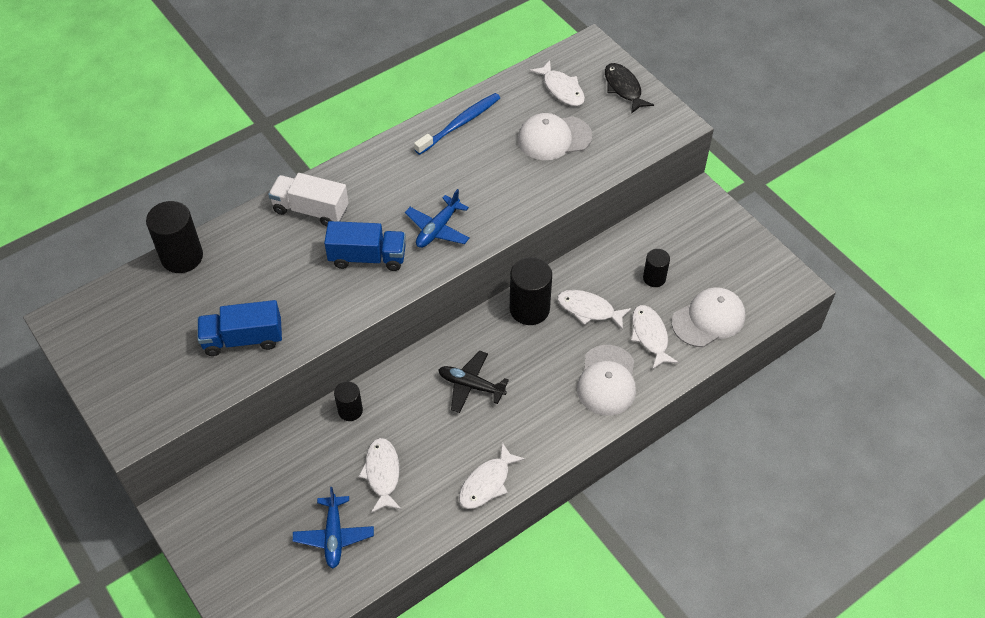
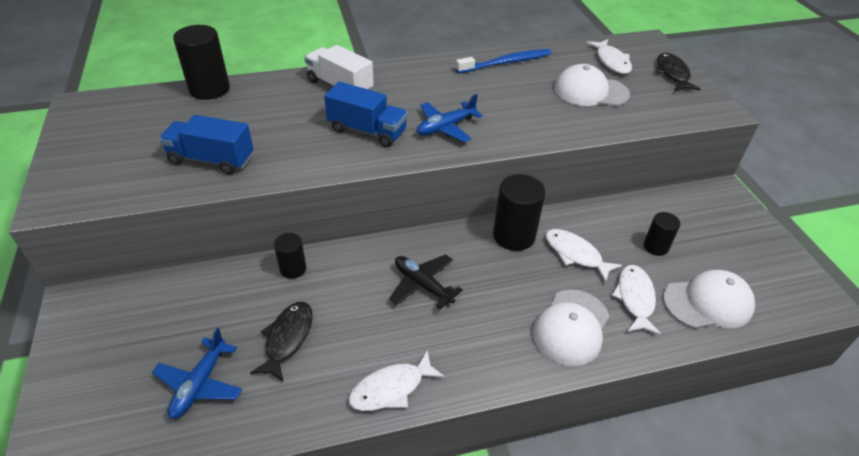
camera: 20 degrees right, 10 degrees down
white fish [359,438,402,513] -> black fish [250,302,313,382]

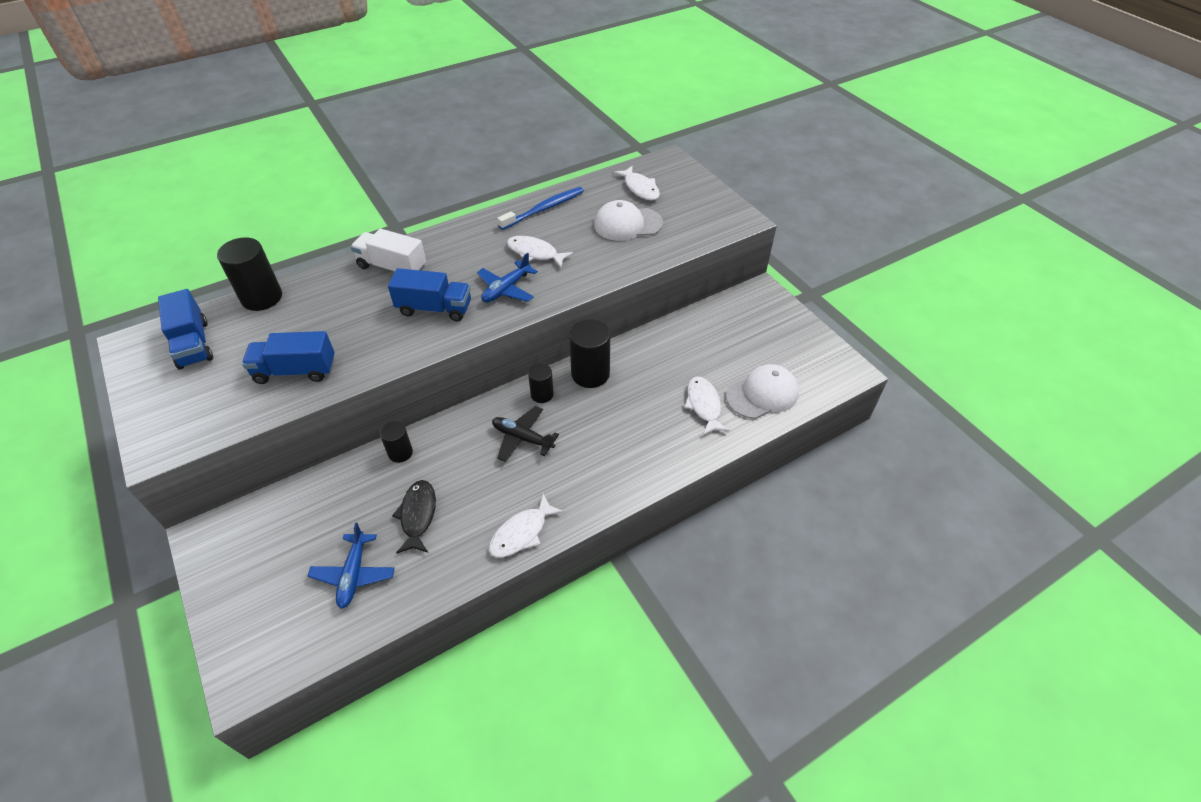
camera: 15 degrees left, 5 degrees up
white cap [533,290,609,366] -> none
white fish [545,229,622,283] -> white fish moved to [507,236,573,268]
black cylinder [644,212,680,256] -> black cylinder moved to [528,363,554,403]
black fish [656,52,700,91] -> none
none -> blue truck [158,289,213,370]

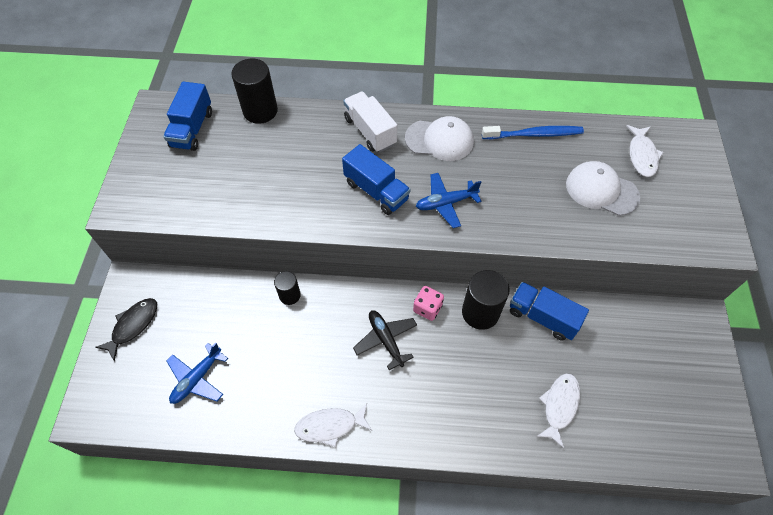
camera: 35 degrees right, 10 degrees up
blue truck [242,331,335,384] -> blue truck moved to [510,282,589,341]
black fish [392,480,436,554] -> black fish moved to [95,298,157,361]
white fish [507,236,573,268] -> none
black cylinder [528,363,554,403] -> pink dice [413,286,444,321]
white cap [726,364,799,419] -> white cap moved to [405,116,474,161]

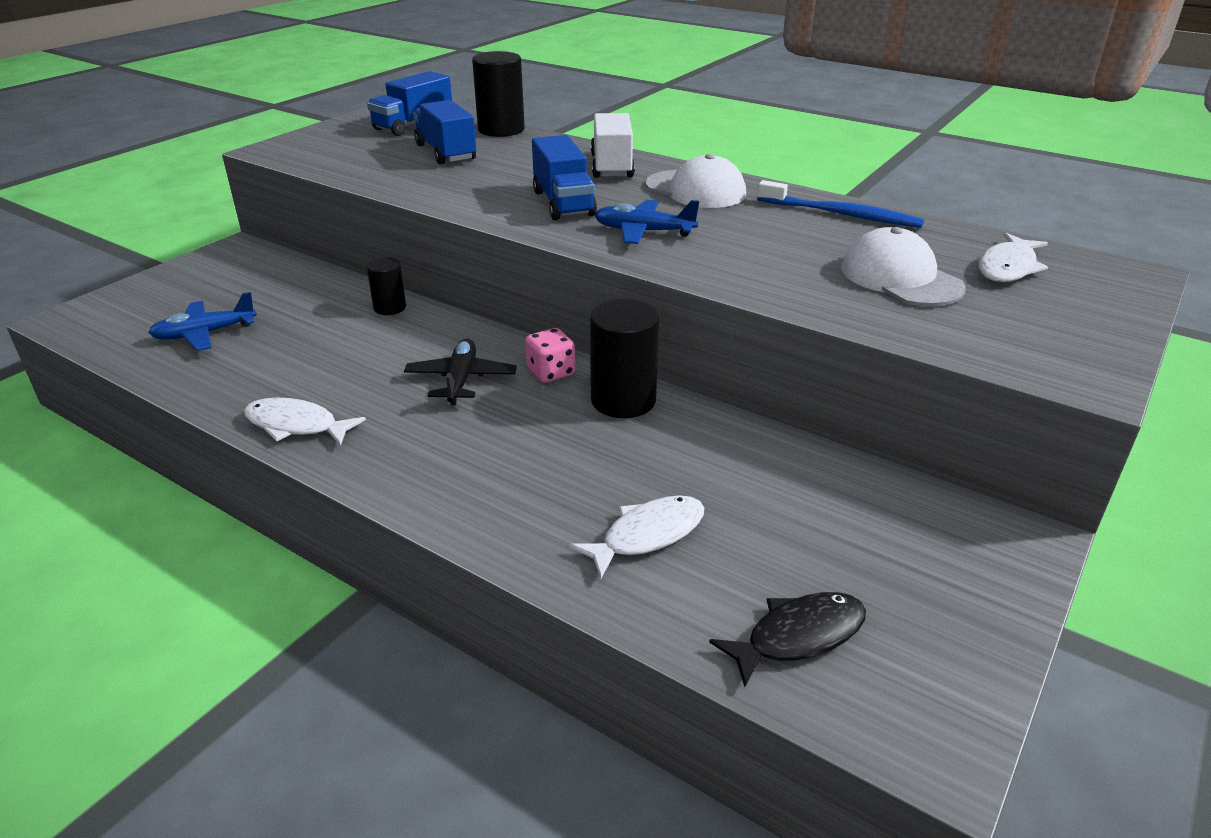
camera: 30 degrees right, 25 degrees down
black fish [95,298,157,361] -> black fish moved to [709,592,866,687]
blue truck [510,282,589,341] -> blue truck moved to [413,100,476,164]

